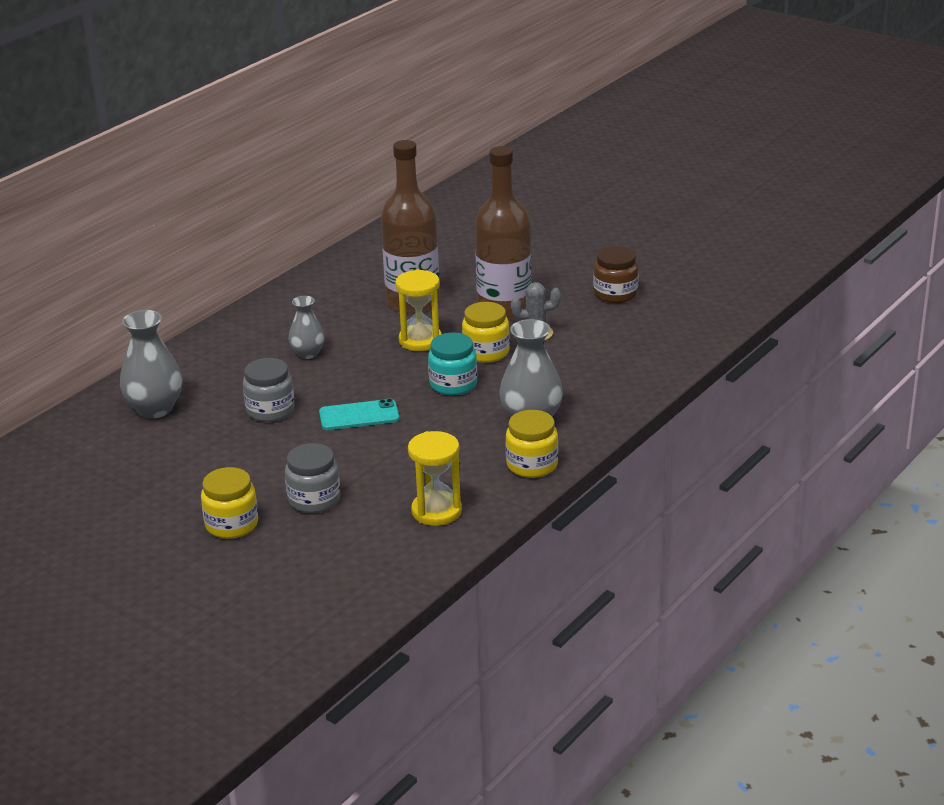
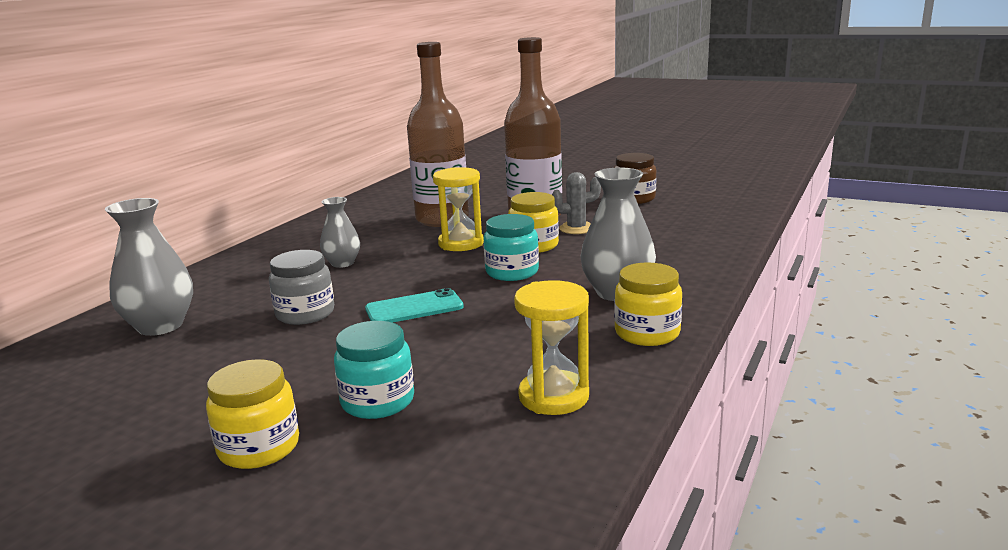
camera: 10 degrees left, 10 degrees down
grey jar [285,443,340,513] -> turquoise jar [334,321,414,419]

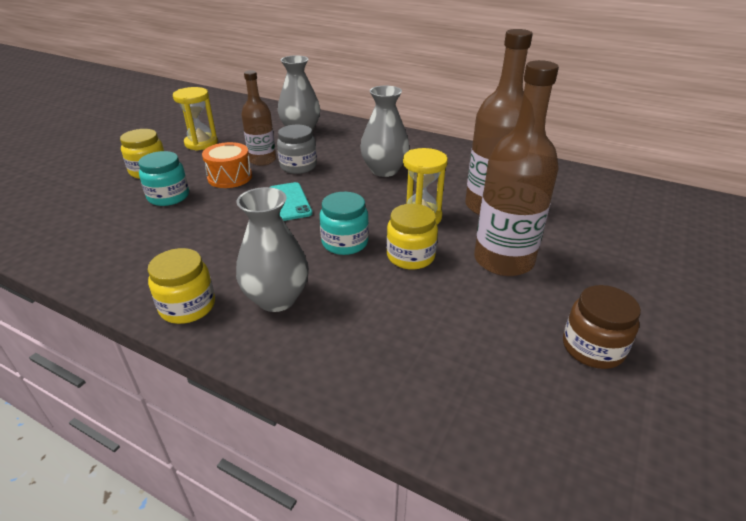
camera: 90 degrees right, 15 degrees up
grey vase [320,197,360,268] -> grey vase [360,86,410,177], size x1.63
yellow hourglass [514,280,589,415] -> yellow hourglass moved to [173,87,218,151]
grey cactus [552,172,601,234] -> none
none -> orange drum [202,142,252,188]
none -> brown bottle [241,70,276,166]

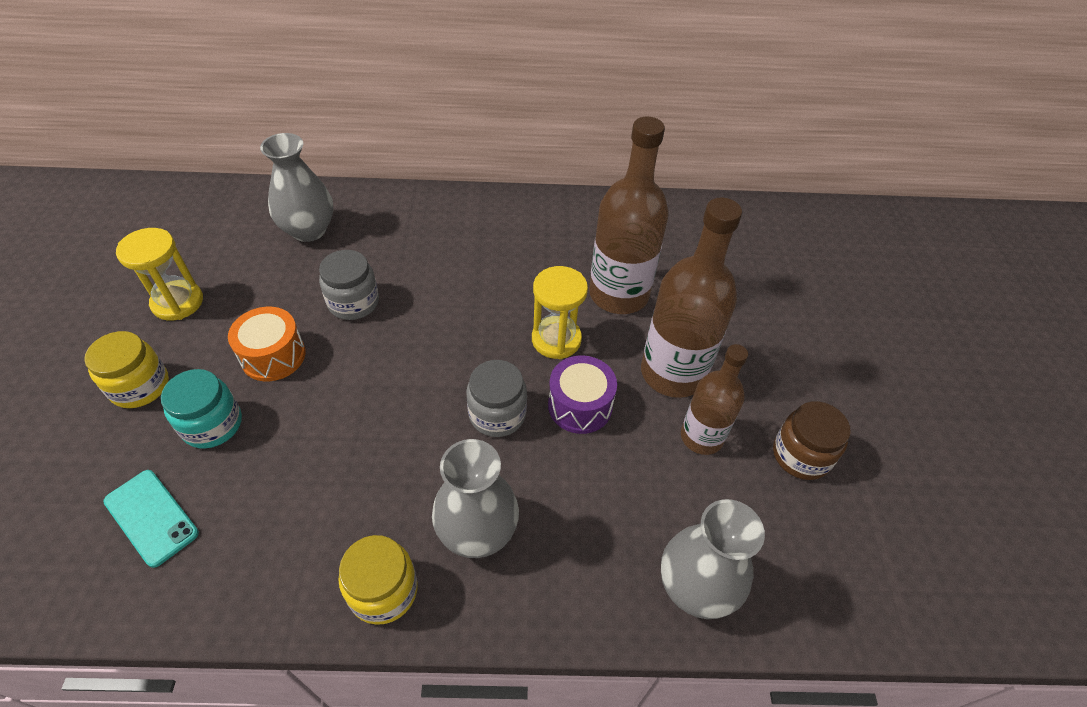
camera: 30 degrees left, 15 degrees up
brown bottle [241,70,276,166] -> brown bottle moved to [681,344,748,455]
turquoise phone [270,182,312,221] -> turquoise phone moved to [103,470,199,568]
turquoise jar [320,192,369,255] -> grey jar [466,360,527,437]
grey vase [360,86,410,177] -> grey vase moved to [661,499,765,619]
yellow jar [387,204,438,270] -> purple drum [548,356,617,434]

